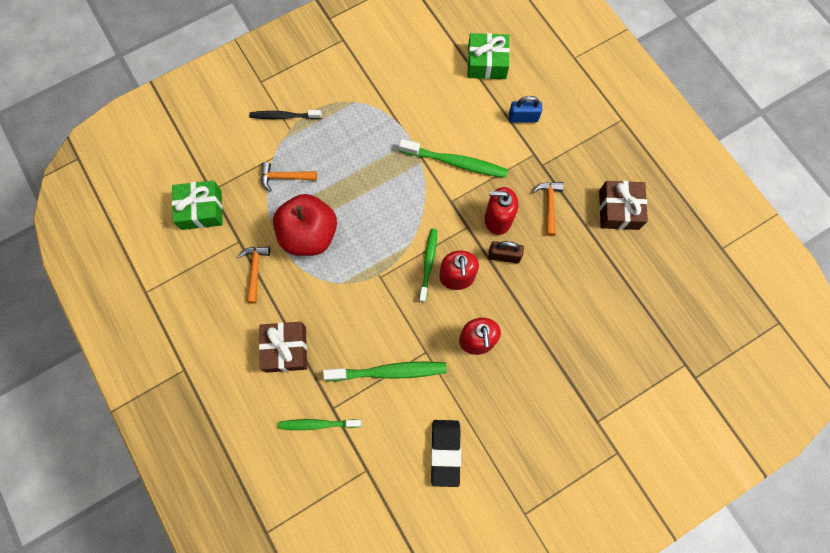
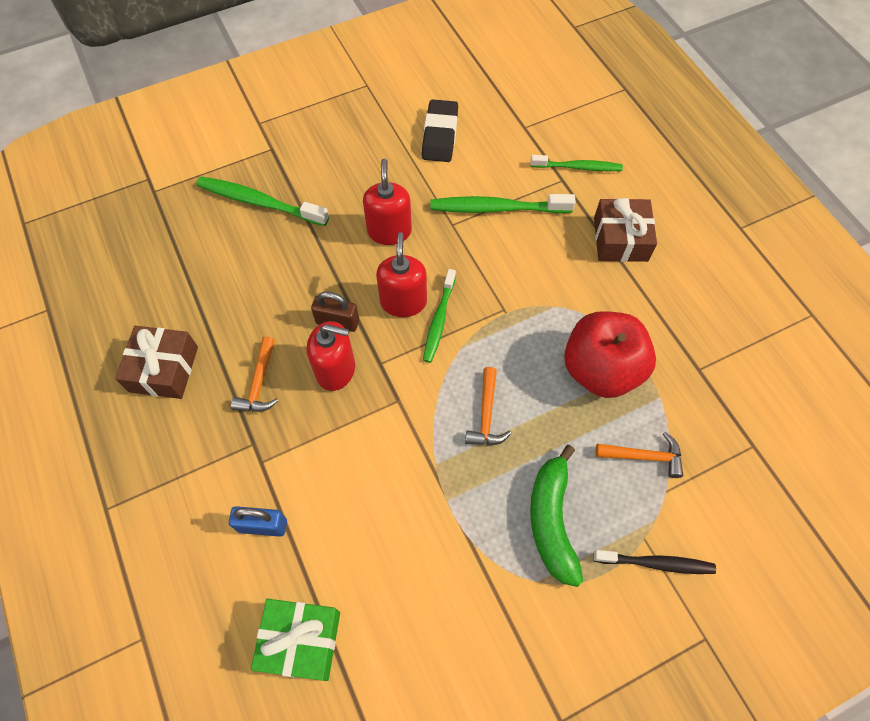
camera: 175 degrees left, 10 degrees down
green gift [172,180,223,230] -> none
orange hammer [238,246,270,303] -> orange hammer moved to [465,367,511,445]
green toothbrush [399,139,508,178] -> green toothbrush moved to [196,176,329,226]
none -> green banana [530,445,583,587]

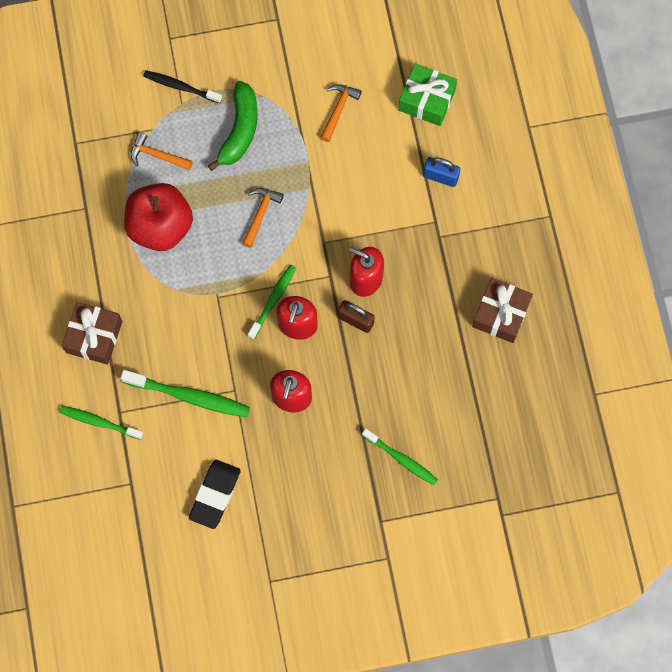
camera: 165 degrees left, 10 degrees up
green toothbrush [196,176,329,226] -> green toothbrush [362,429,438,485], size x0.66
orange hammer [231,336,278,412] -> orange hammer moved to [320,84,362,142]

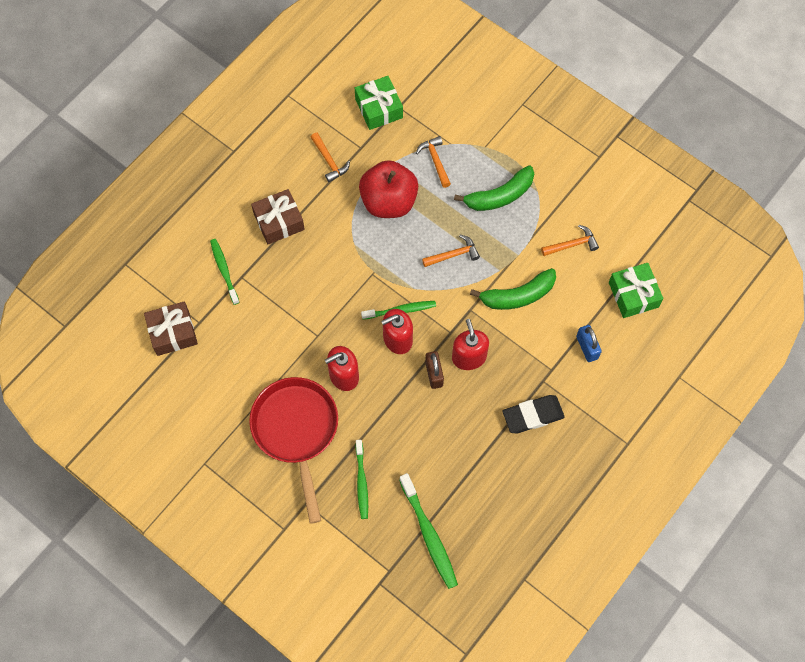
camera: 50 degrees right, 5 degrees down
green toothbrush [121,370,250,418] -> green toothbrush moved to [399,473,458,589]
black toothbrush [143,70,222,103] -> none
black eraser [189,460,241,529] -> black eraser moved to [503,395,565,433]
brown gift [472,278,533,343] -> brown gift moved to [144,301,198,356]
none -> red pan [249,377,338,524]
none -> orange hammer [311,133,350,183]
none -> green gift [355,76,403,130]
none -> green banana [470,268,556,310]

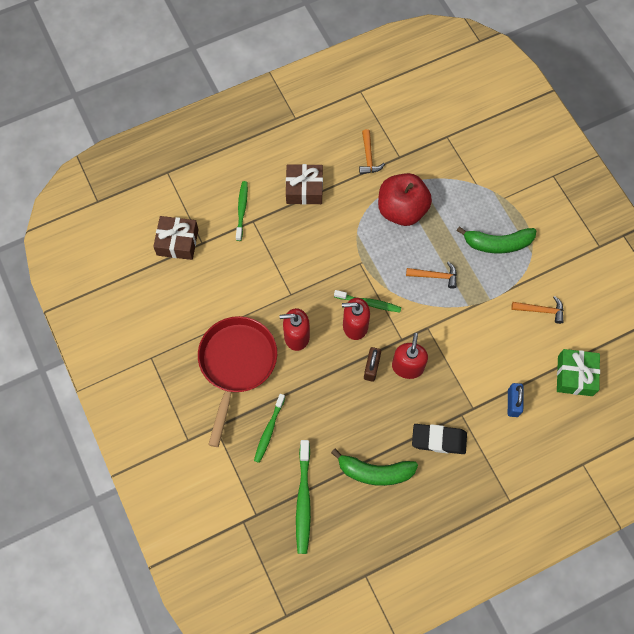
camera: 25 degrees right, 0 degrees up
green gift [355,76,403,130] -> none
orange hammer [416,136,451,188] -> none
green banana [470,268,556,310] -> green banana moved to [331,448,418,486]

